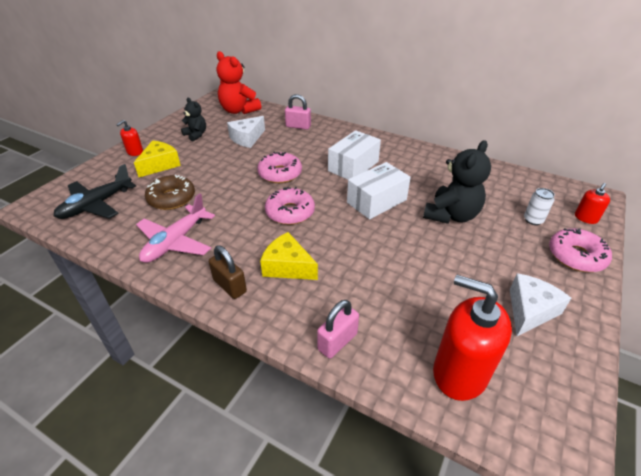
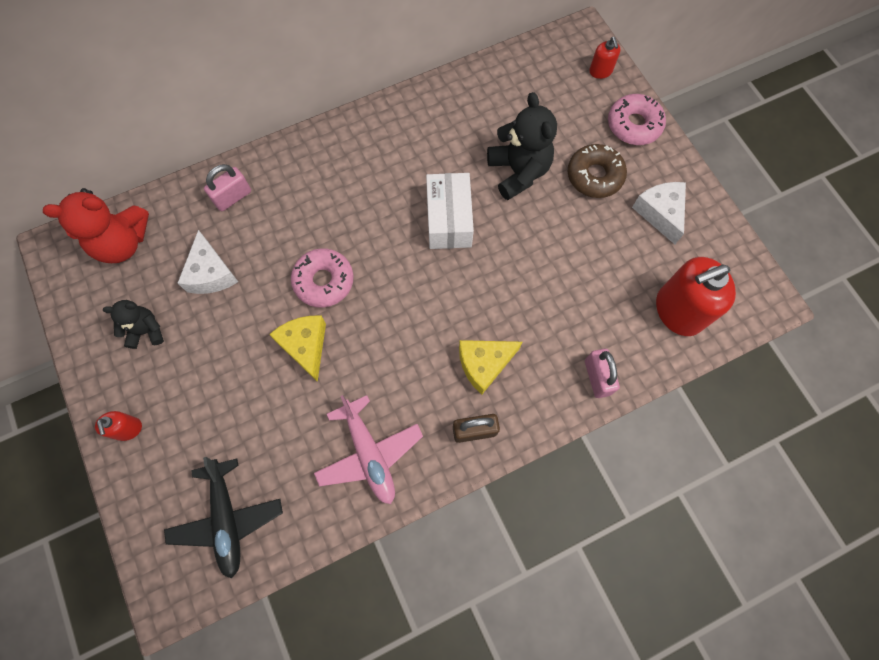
camera: 55 degrees left, 30 degrees up
yellow cheese [134,140,181,177] -> yellow cheese moved to [269,316,326,382]
brown donut [145,175,195,210] -> brown donut moved to [567,144,627,198]
pink donut [265,187,315,225] -> none
white box [328,130,381,180] -> none
white can [524,188,555,225] -> none

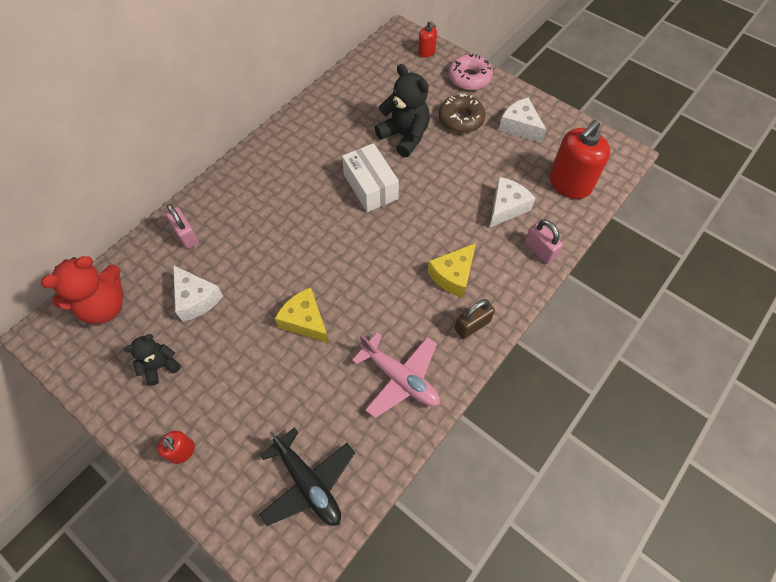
camera: 25 degrees left, 10 degrees down
pink padlock [204,164,251,211] -> pink padlock turned 60 degrees counterclockwise [165,204,199,249]
pink donut [291,248,354,308] -> none
none -> white cheese [489,177,536,228]

